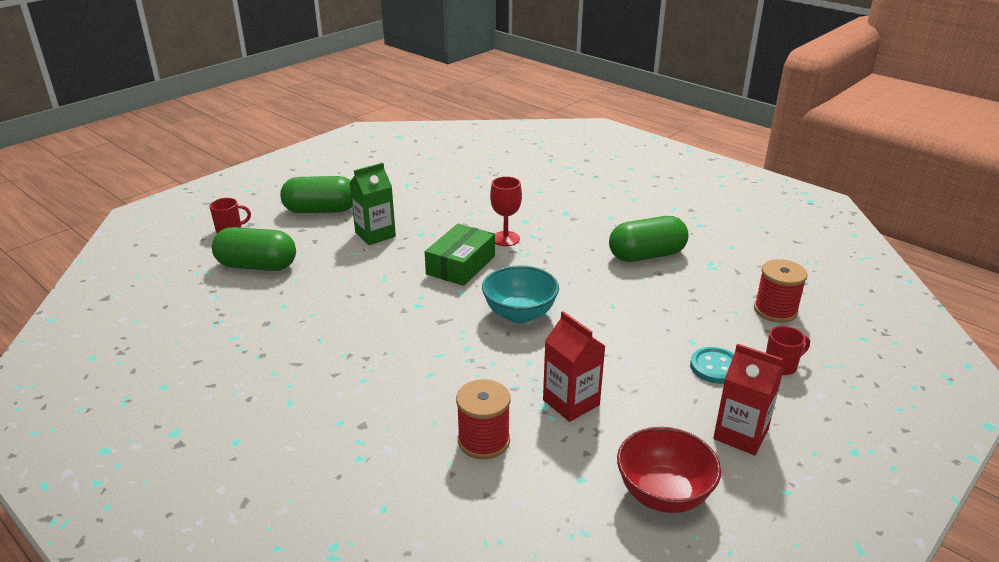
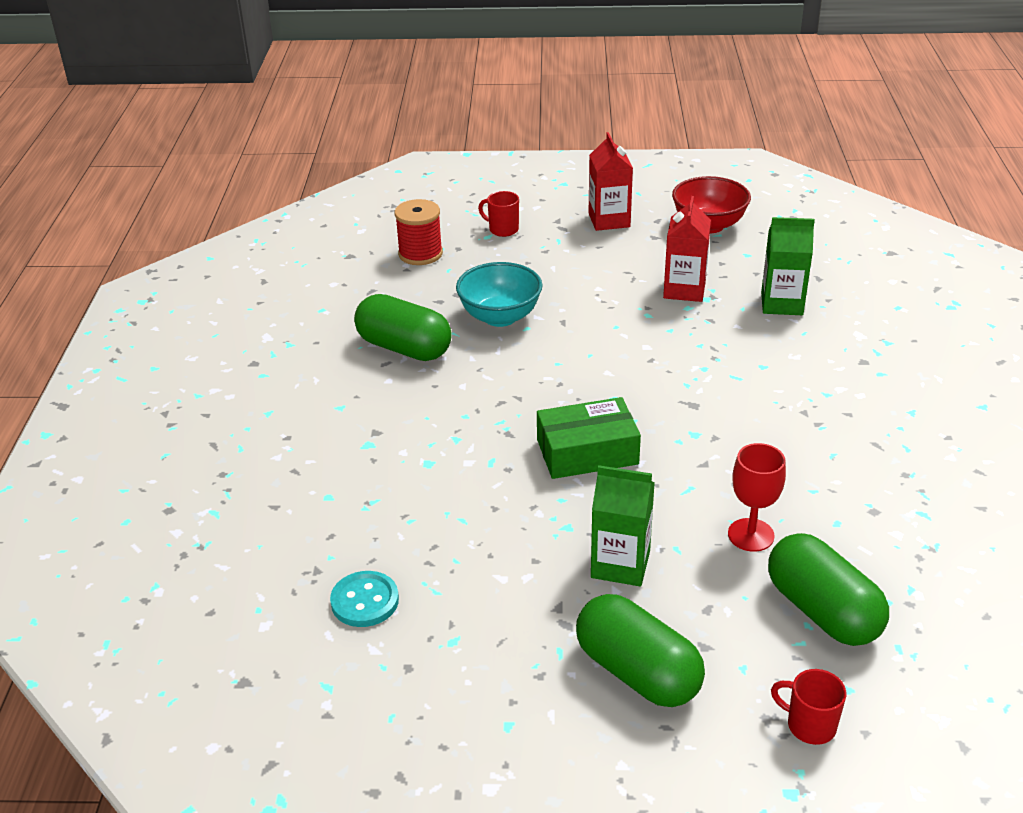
camera: 130 degrees left, 5 degrees up
red spool [456,379,511,459] -> green carton [761,217,815,315]
turquoise bowl [482,265,559,323] -> turquoise bowl moved to [456,262,543,327]
red goblet [490,176,522,246] -> red goblet moved to [728,443,786,552]
turquoise button [690,347,734,384] -> turquoise button moved to [330,571,399,627]

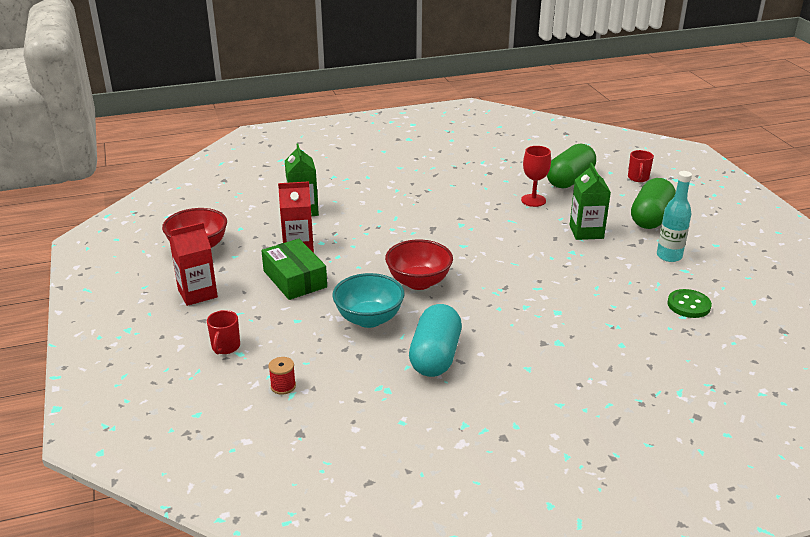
camera: 110 degrees left, 5 degrees down
turquoise button [330,571,399,627] -> green button [667,289,712,318]
green capsule [354,294,452,361] -> turquoise capsule [409,304,462,377]
red spool [395,199,443,265] -> red spool [268,357,296,395], size x0.57
green box [537,397,641,479] -> green box moved to [261,239,327,300]
none -> red bowl [385,240,453,290]
none -> turquoise bottle [657,171,692,262]

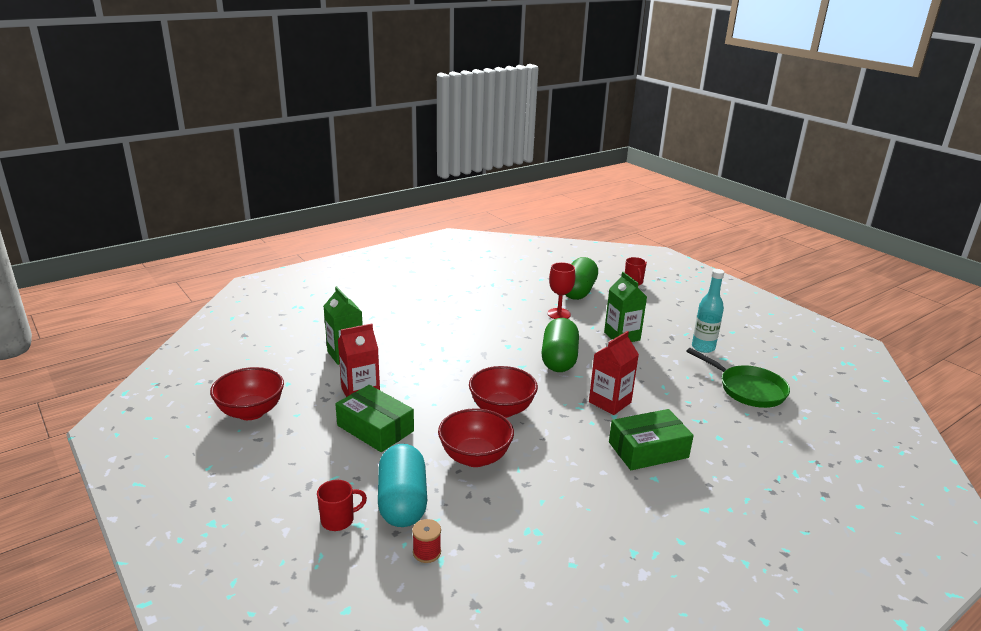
camera: 20 degrees left, 5 degrees down
red carton [170,222,218,306] -> red carton moved to [589,331,639,415]
red mug [207,310,240,354] -> red mug turned 105 degrees counterclockwise [317,480,367,531]
turquoise bowl [332,273,405,328] -> red bowl [438,408,514,467]
turquoise capsule [409,304,462,377] -> turquoise capsule moved to [378,444,427,527]
green capsule [631,178,676,229] -> green capsule moved to [541,318,579,372]
green button [667,289,712,318] -> green pan [686,348,790,408]
none -> green box [609,409,694,470]

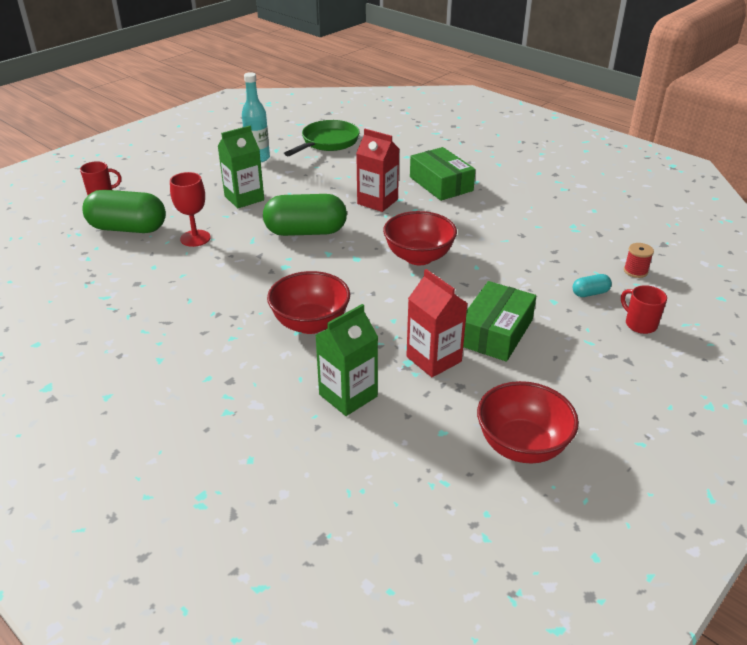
camera: 100 degrees left, 10 degrees up
turquoise capsule [378,444,427,527] -> turquoise capsule [573,274,612,297], size x0.44
red bowl [438,408,514,467] -> red bowl moved to [267,271,350,334]

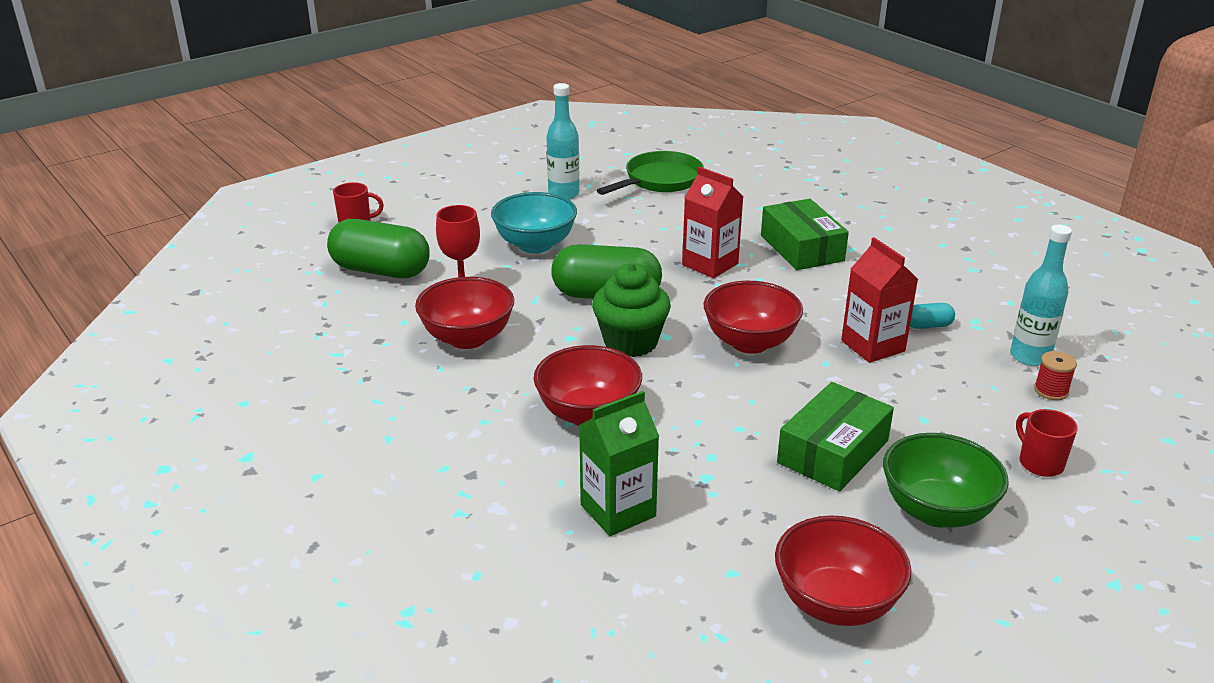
camera: 10 degrees right, 5 degrees down
green carton [218,126,264,208] -> turquoise bowl [491,192,577,253]
red carton [406,269,468,377] -> red carton moved to [841,237,918,363]
turquoise capsule [573,274,612,297] -> turquoise capsule moved to [910,303,955,329]
none -> red bowl [415,277,514,349]
none -> green cupcake [592,263,671,357]
none -> green bowl [883,433,1009,528]
none -> turquoise bottle [1010,225,1072,366]

